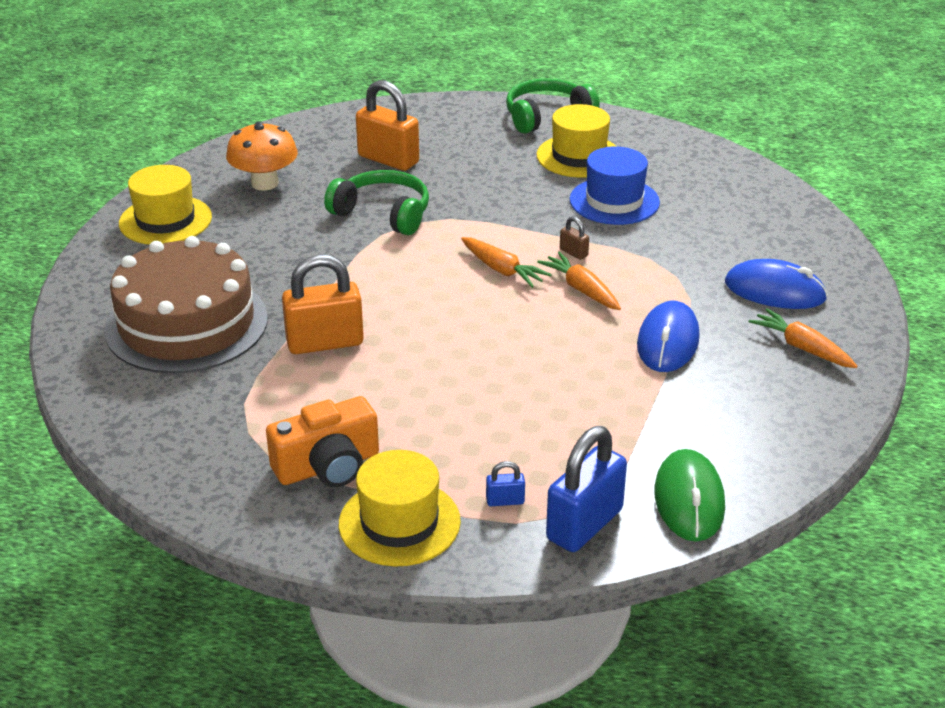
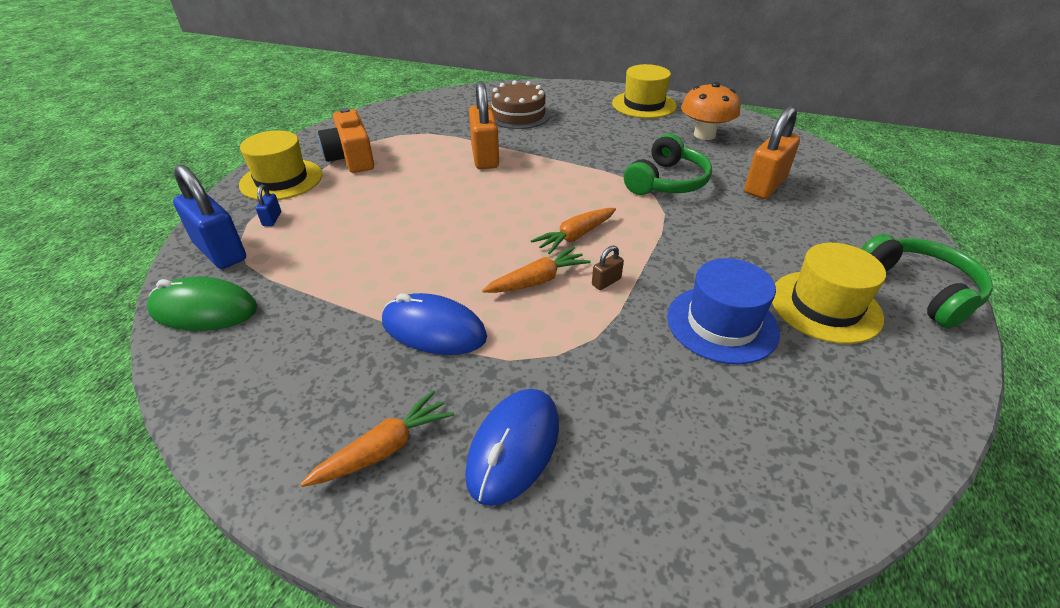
camera: 95 degrees right, 5 degrees up
brown cake [104,236,268,374] -> brown cake [491,80,550,129], size x0.61

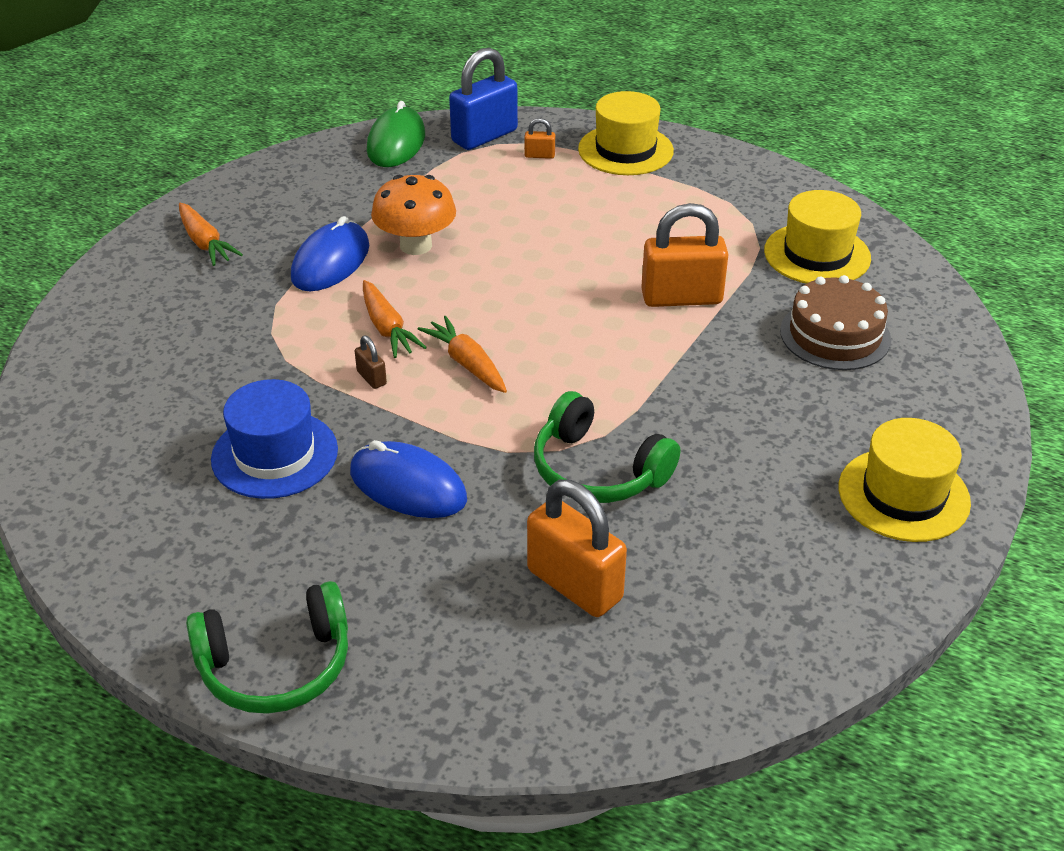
camera: 95 degrees right, 0 degrees up
blue padlock [256,185,281,226] -> orange padlock [524,118,555,159]
orange camera [318,108,374,173] -> none
blue mouse [465,389,559,506] -> blue mouse moved to [350,440,467,518]
orange mushroom [681,82,740,140] -> orange mushroom moved to [371,175,456,255]
yellow hat [772,243,886,344] -> yellow hat moved to [764,190,871,284]

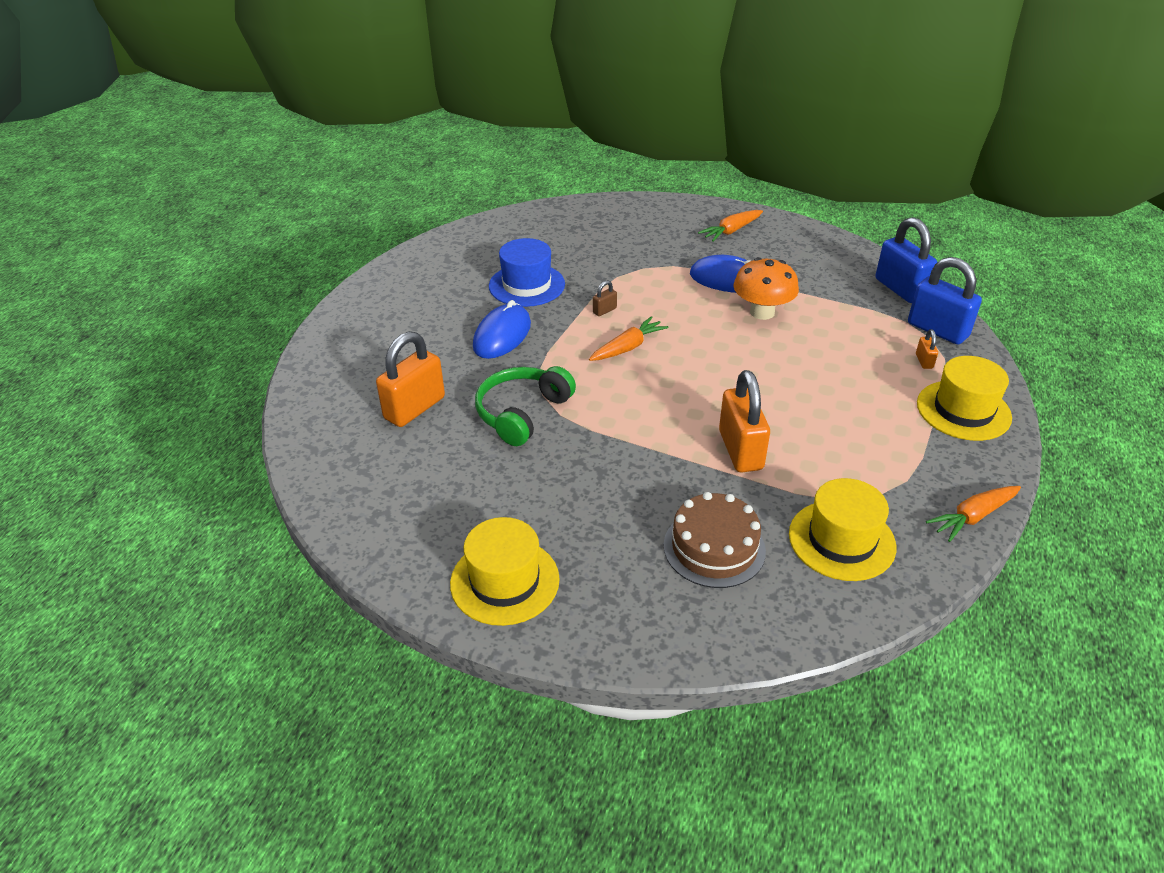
camera: 85 degrees right, 0 degrees up
green headphones [186,581,348,714] -> none
orange carrot [363,280,427,358] -> orange carrot moved to [926,486,1021,542]
green mouse [367,101,425,167] -> blue padlock [876,217,937,303]

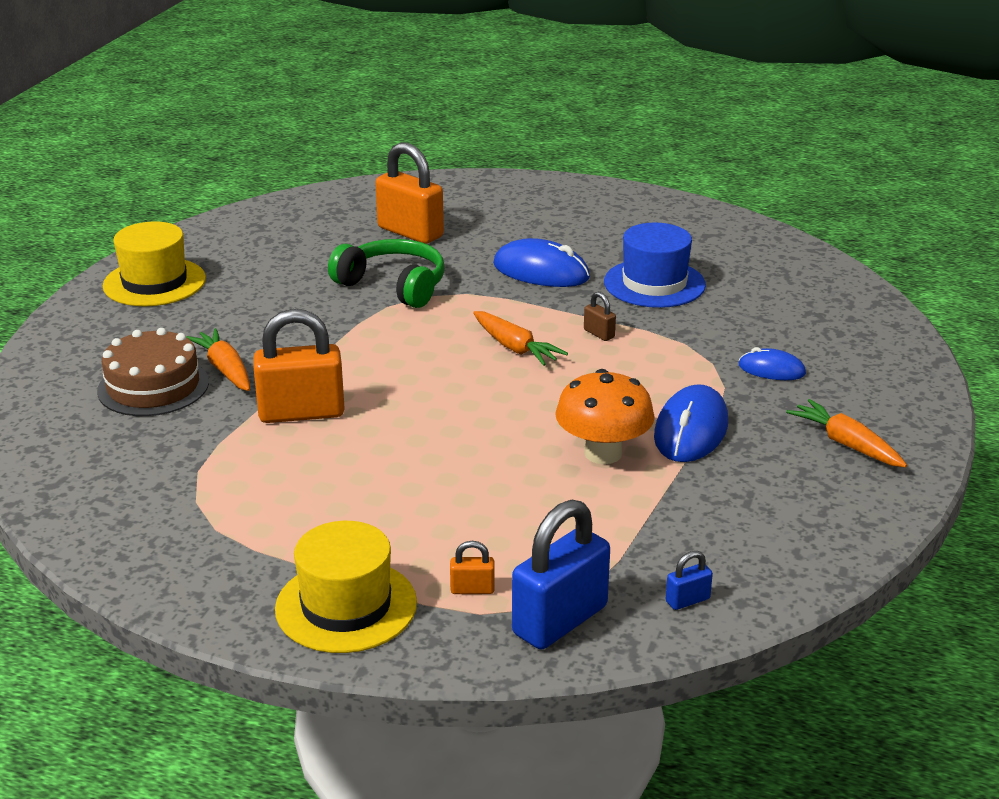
camera: 90 degrees right, 10 degrees down
yellow hat [789,478,896,581] -> none
blue padlock [876,217,937,303] -> blue padlock [666,551,713,610], size x0.44
orange carrot [926,486,1021,542] -> orange carrot moved to [186,328,250,391]
none -> blue mouse [739,347,806,380]

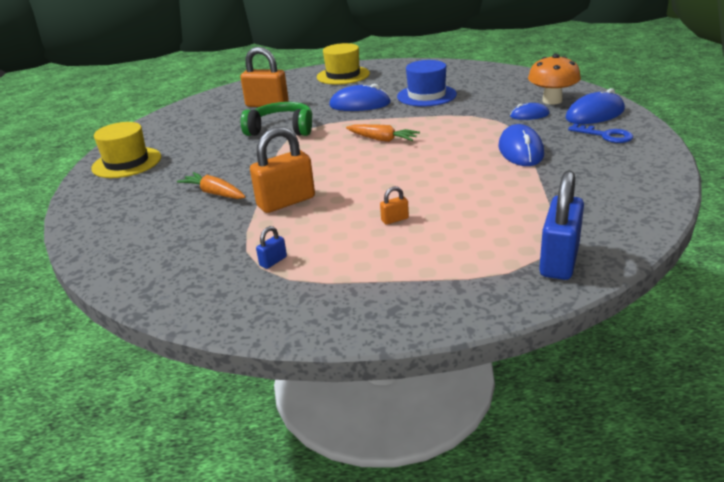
camera: 20 degrees left, 0 degrees up
brown cake [97,328,209,416] -> none
yellow hat [275,521,417,653] -> yellow hat moved to [317,43,370,85]
orange padlock [450,541,495,594] -> orange padlock moved to [380,186,409,225]
orange mushroom [555,369,655,464] -> orange mushroom moved to [528,54,581,104]
brown padlock [584,291,616,341] -> none
blue padlock [666,551,713,610] -> blue padlock moved to [256,226,287,269]
orange carrot [786,399,907,467] -> blue key [568,123,633,143]
none -> blue mouse [566,88,625,124]

